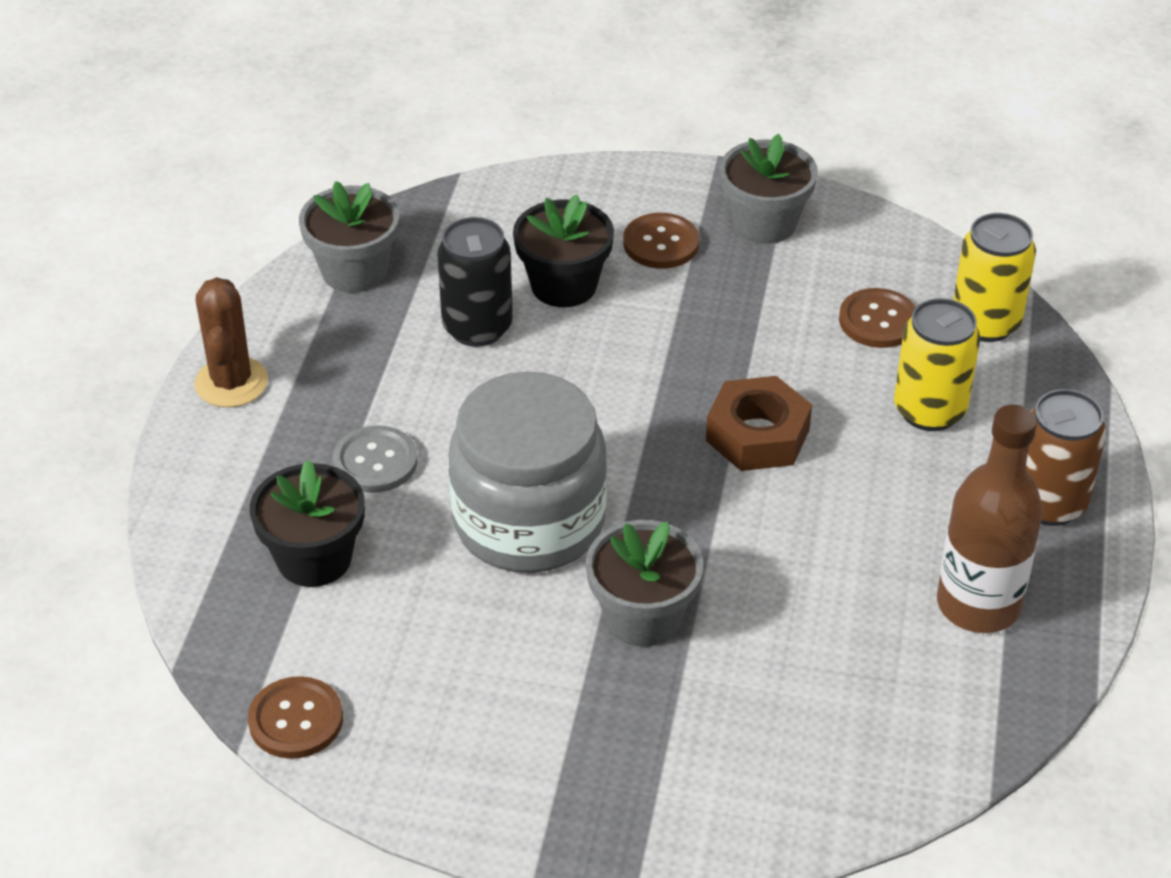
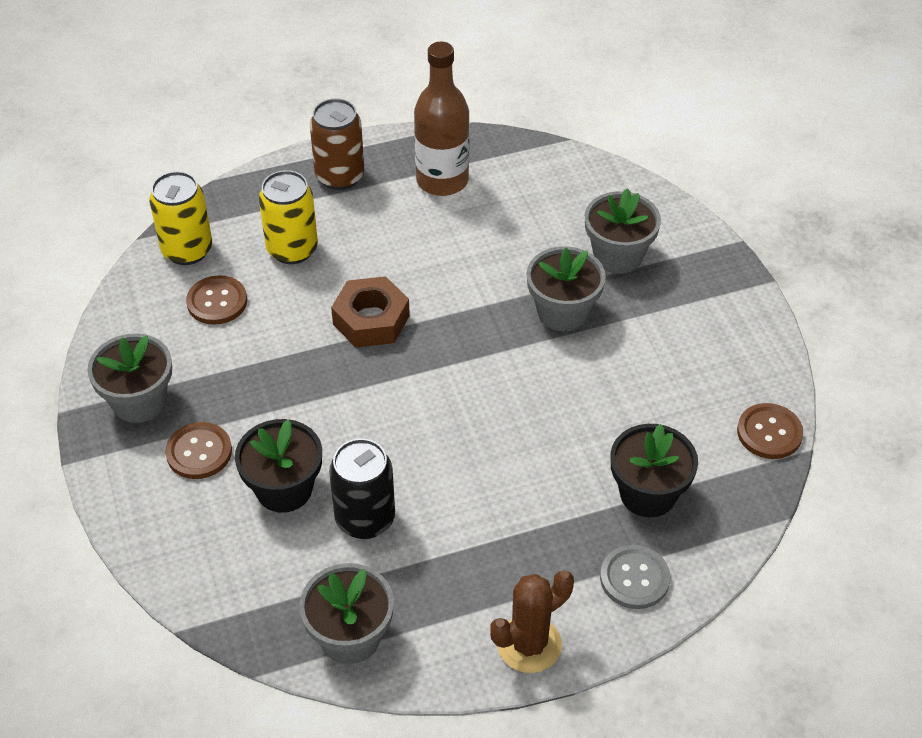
camera: 120 degrees left, 5 degrees up
grey button [333,425,417,493] -> grey button moved to [600,545,671,609]
grey jar [448,371,607,573] -> none
none -> grey flower pot [585,188,661,274]

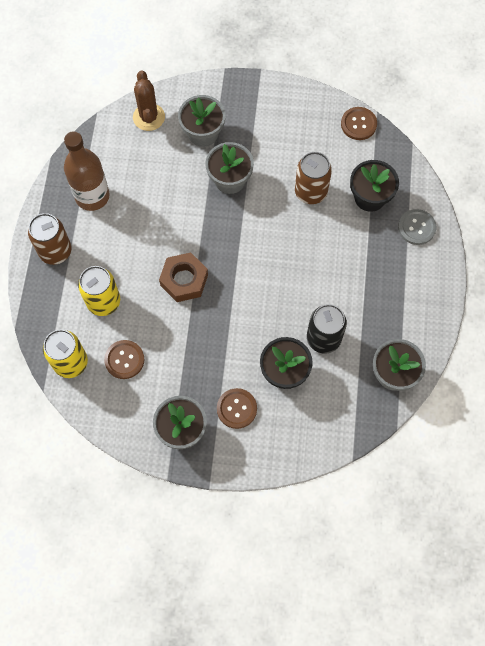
camera: 65 degrees left, 20 degrees up
brown cactus [490,570,574,673] -> brown cactus moved to [133,70,165,131]
none -> brown can [295,152,332,204]

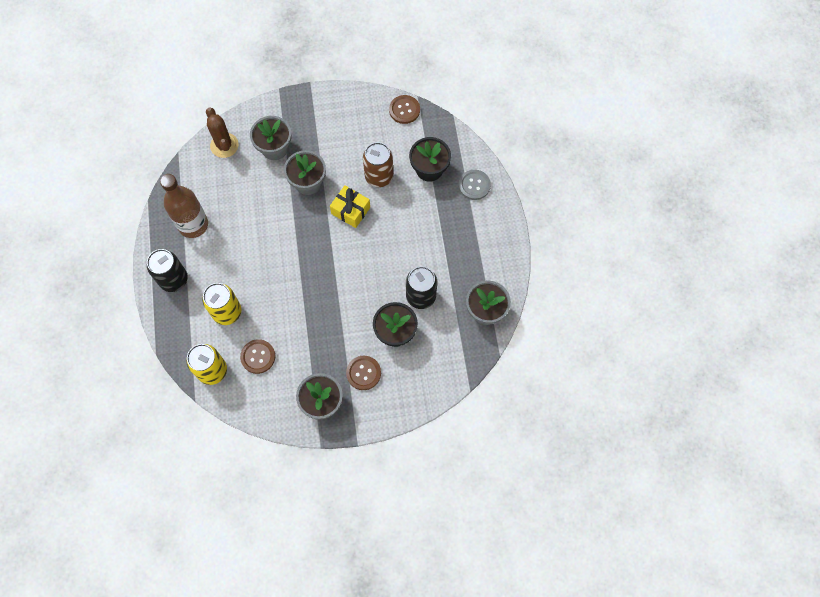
camera: 15 degrees left, 0 degrees up
brown can [28,213,72,265] -> black can [147,249,188,292]
brown nut [159,252,208,302] -> none
none -> yellow gift [330,185,370,228]

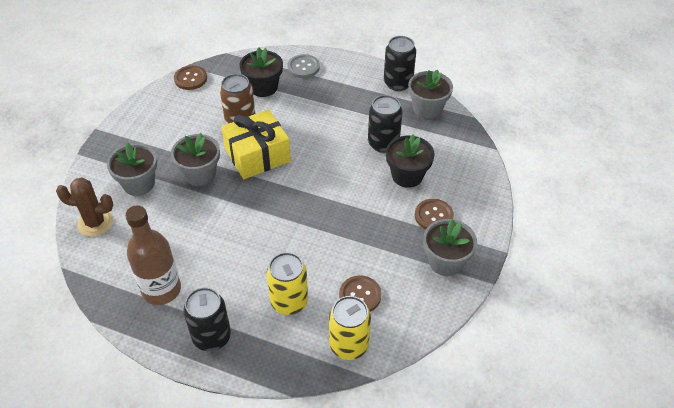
camera: 60 degrees left, 20 degrees down
yellow gift [330,185,370,228] -> yellow gift [221,109,291,179], size x1.56
none -> black can [384,36,416,91]

